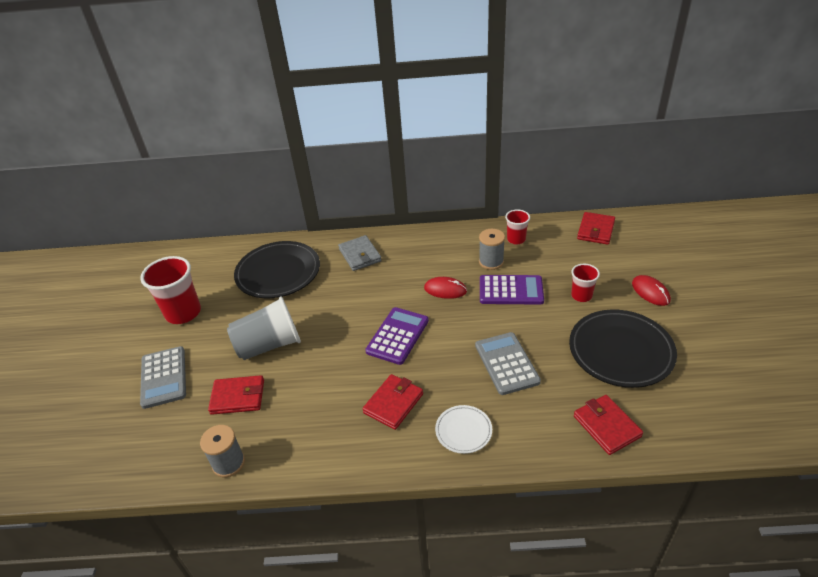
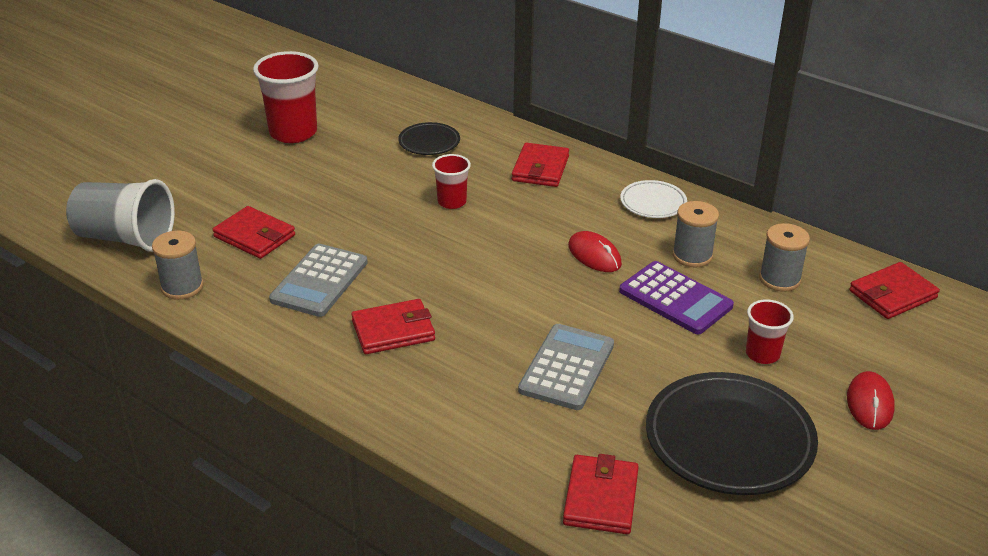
camera: 35 degrees right, 5 degrees down
grey calculator [140,346,186,409] -> grey calculator moved to [269,244,368,317]
grey cup [227,296,301,360] -> grey cup moved to [66,179,175,252]
black plate [234,241,320,298] -> black plate [398,122,460,155], size x0.51
grey wallet [338,235,382,271] -> red wallet [512,143,569,187]
purple calculator [365,307,429,365] -> none
white plate [435,405,492,454] -> white plate moved to [620,180,687,218]
red cup [505,209,530,245] -> red cup moved to [432,154,471,209]
none -> grey spool [759,223,810,292]

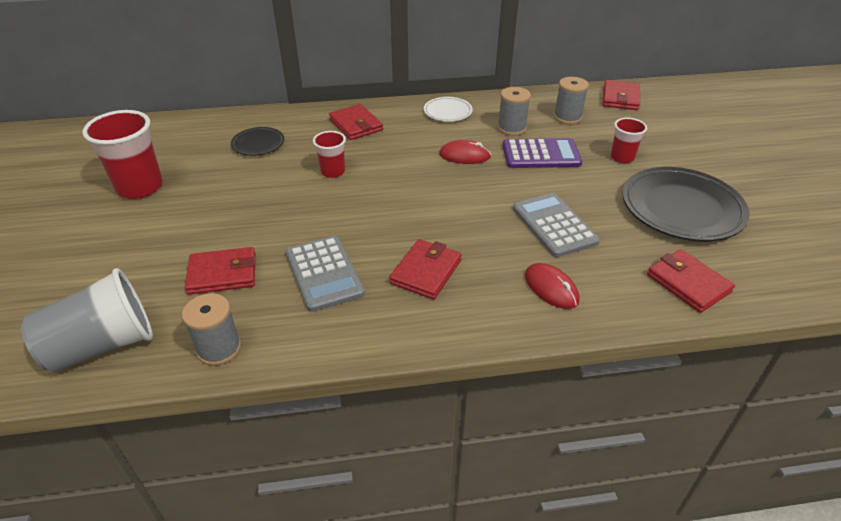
camera: 45 degrees left, 5 degrees up
red mouse [847,371,895,430] -> red mouse moved to [525,263,580,309]

